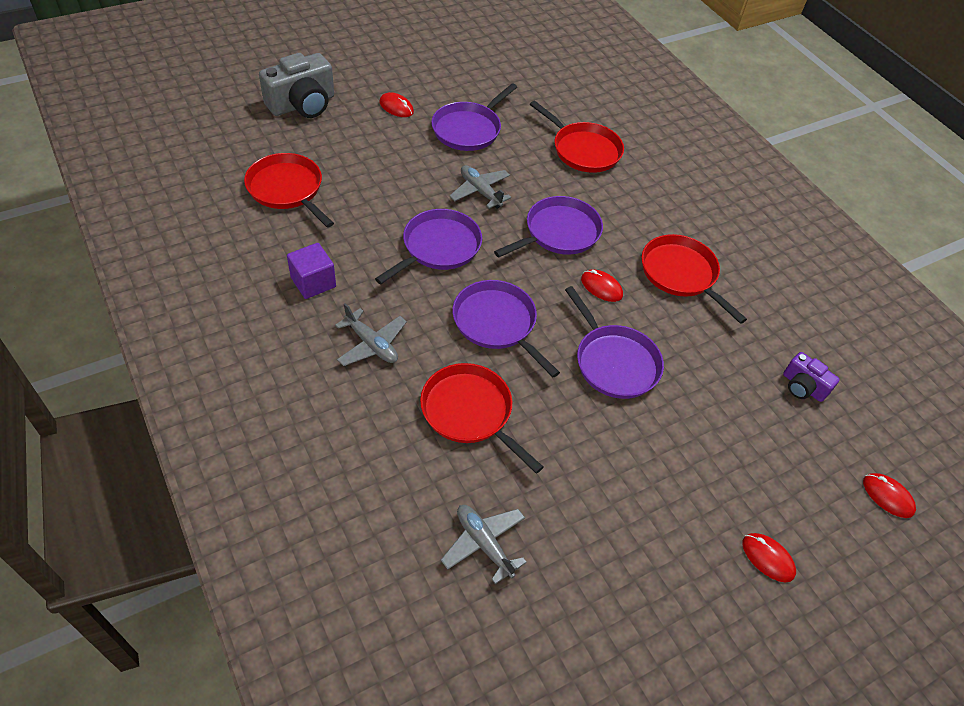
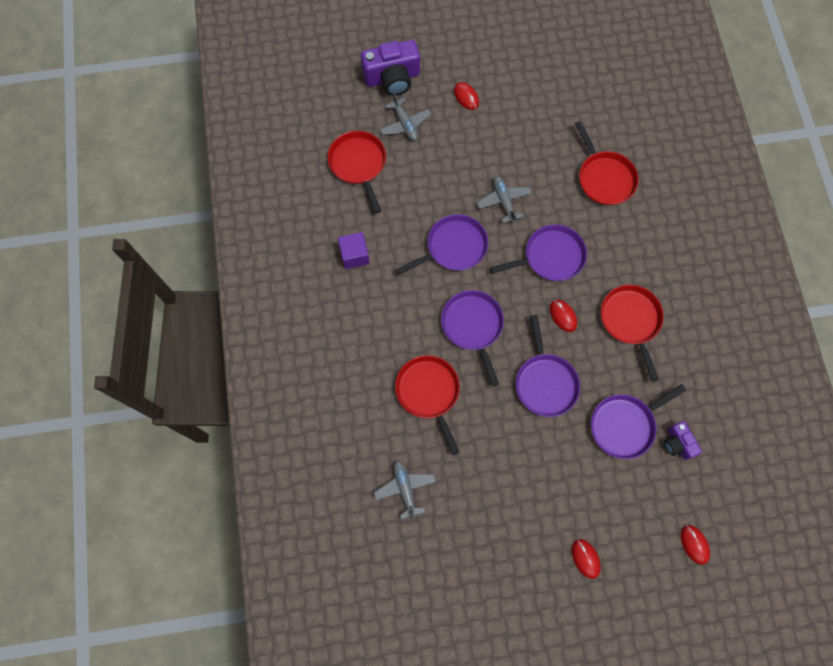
camera: 25 degrees right, 20 degrees up
grey camera [259,53,334,118] -> purple camera [361,40,420,96]
grey plane [335,303,407,366] -> grey plane moved to [380,93,431,141]
purple pan [431,83,517,151] -> purple pan moved to [591,384,686,459]

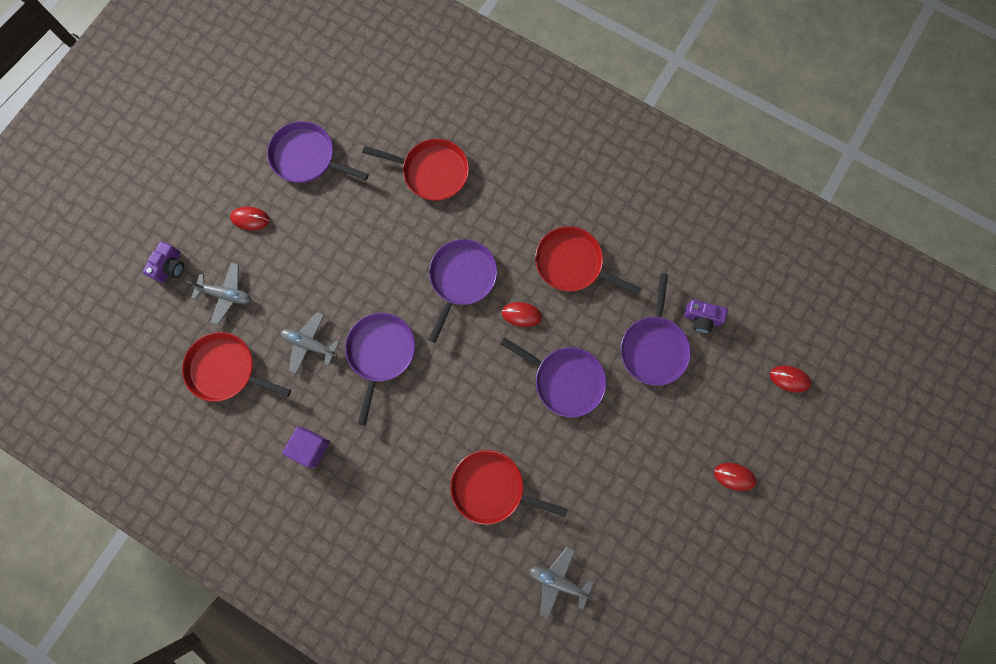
camera: 50 degrees left, 5 degrees up
purple camera [361,40,420,96] -> purple camera [143,242,184,283], size x0.54
purple pan [441,290,504,387] -> purple pan moved to [267,121,369,183]
grey plane [477,176,532,223] -> grey plane moved to [281,312,339,374]

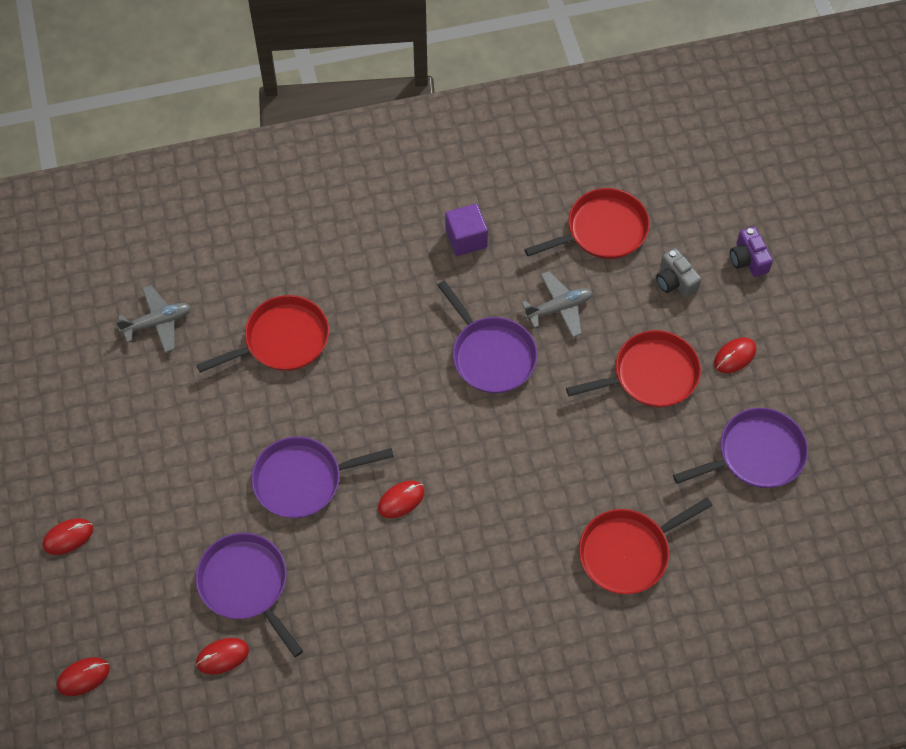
camera: 135 degrees right, 15 degrees down
grey plane [187,263,251,325] -> grey camera [656,248,701,298]
purple pan [428,239,497,343] -> none
red pan [535,226,642,295] -> red pan moved to [566,330,701,407]
purple camera [684,300,728,333] -> red mouse [196,638,249,675]

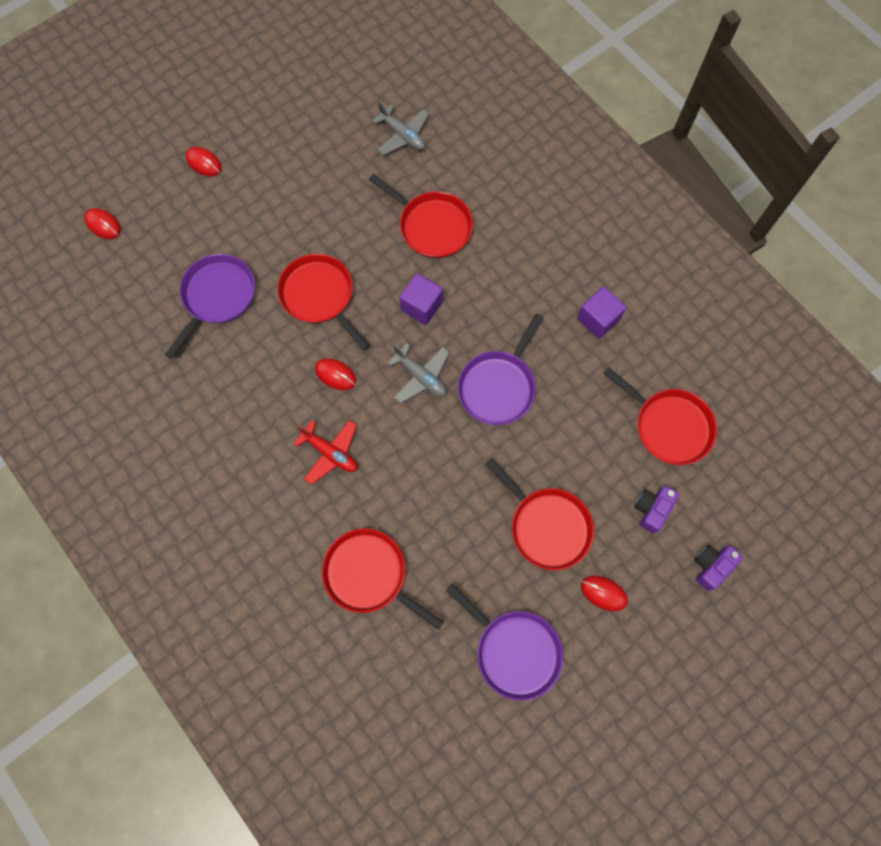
camera: 65 degrees right, 10 degrees up
red mouse [196,638,249,675] -> none
purple pan [251,437,394,518] -> red pan [277,254,370,350]
grey plane [521,271,592,338] -> grey plane moved to [387,343,450,403]
grey camera [656,248,701,298] -> purple camera [634,486,679,534]
none -> red plane [293,420,357,484]
none -> purple cube [399,274,443,325]

